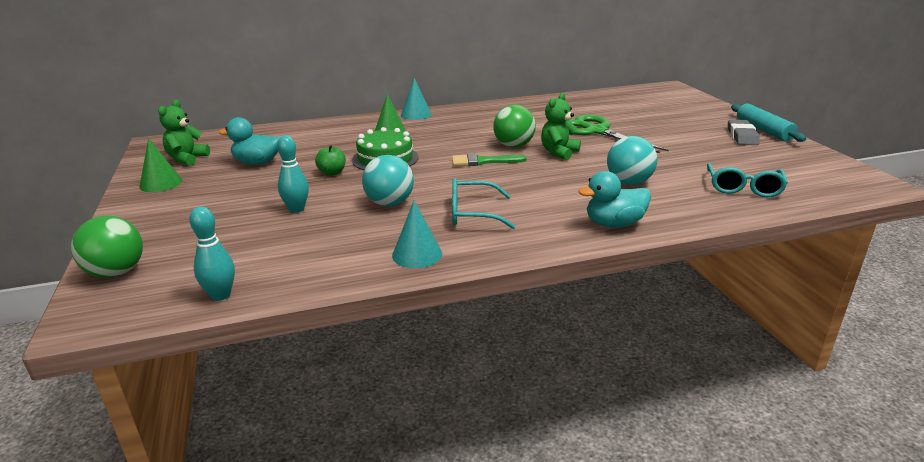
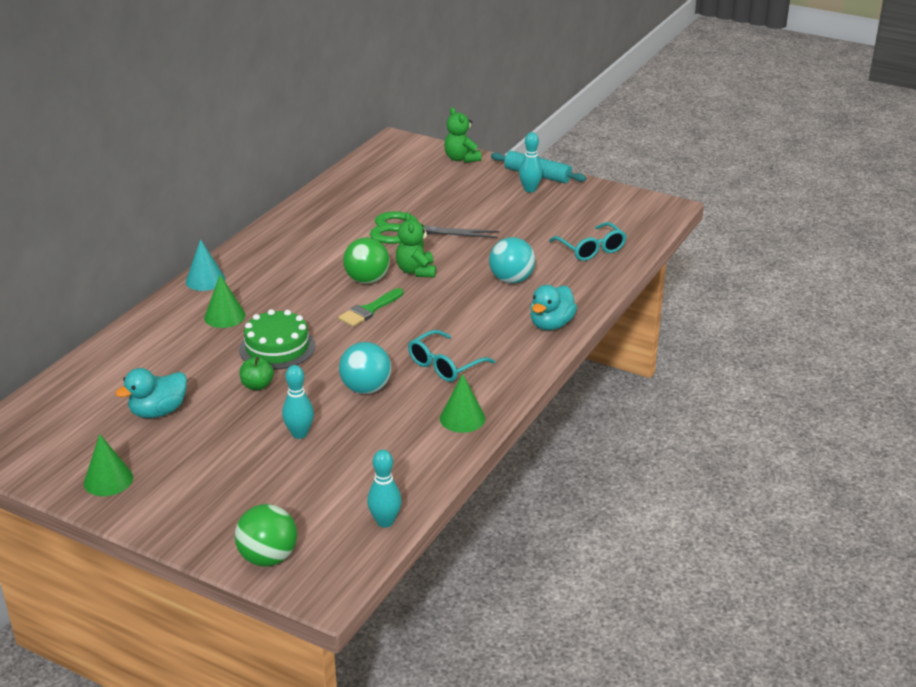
camera: 45 degrees left, 5 degrees up
green teddy bear [158,100,210,166] -> green teddy bear moved to [444,107,481,163]
turquoise cone [392,201,442,268] -> green cone [440,374,485,433]
grey eraser [728,120,760,145] -> turquoise bowling pin [519,132,543,193]

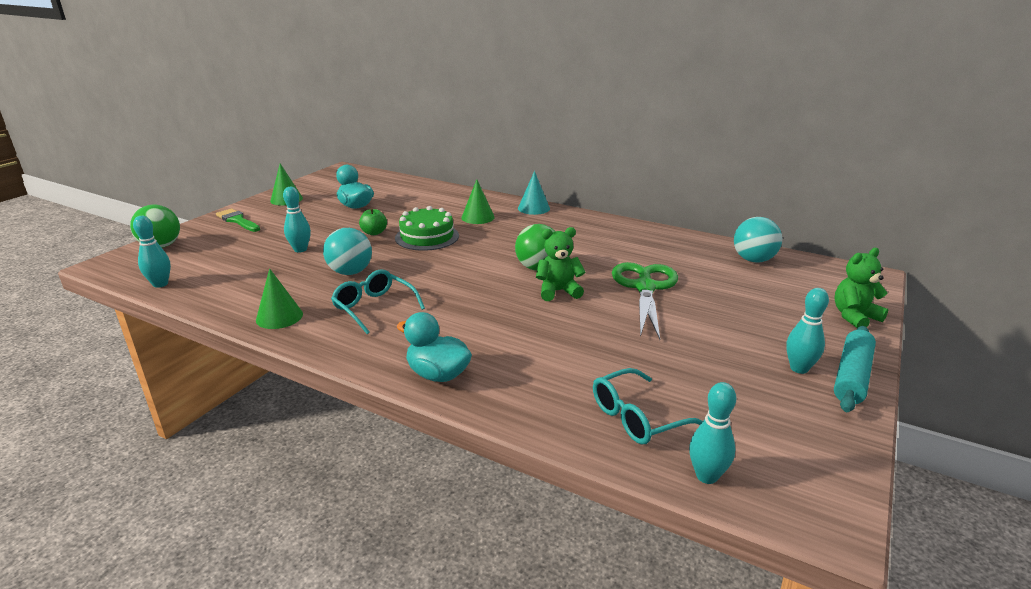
camera: 90 degrees right, 5 degrees down
green brush [338,288,403,327] -> green brush moved to [216,209,260,232]
turquoise ball [489,237,535,284] -> turquoise ball moved to [734,217,782,263]
none -> turquoise bowling pin [689,382,736,484]

